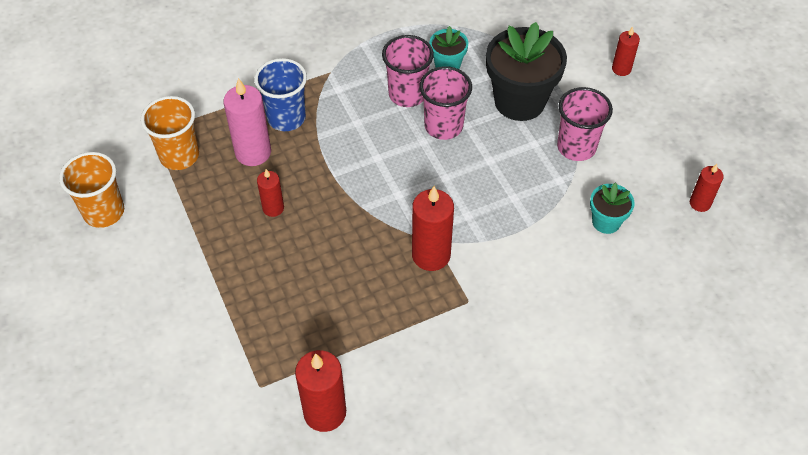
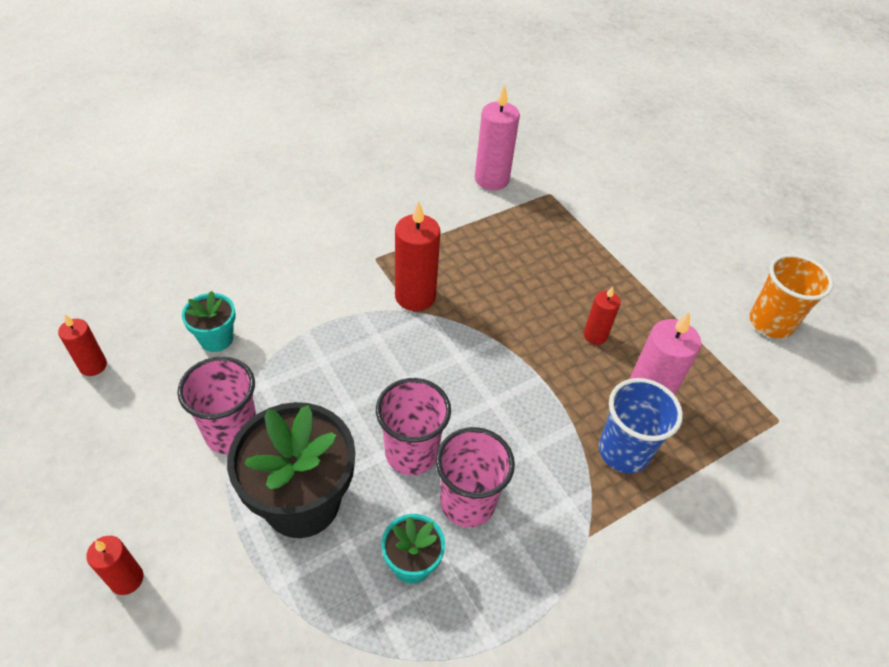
camera: 170 degrees right, 5 degrees down
orange cup [141,96,199,170] -> none
red candle [295,350,346,432] -> pink candle [475,85,520,190]

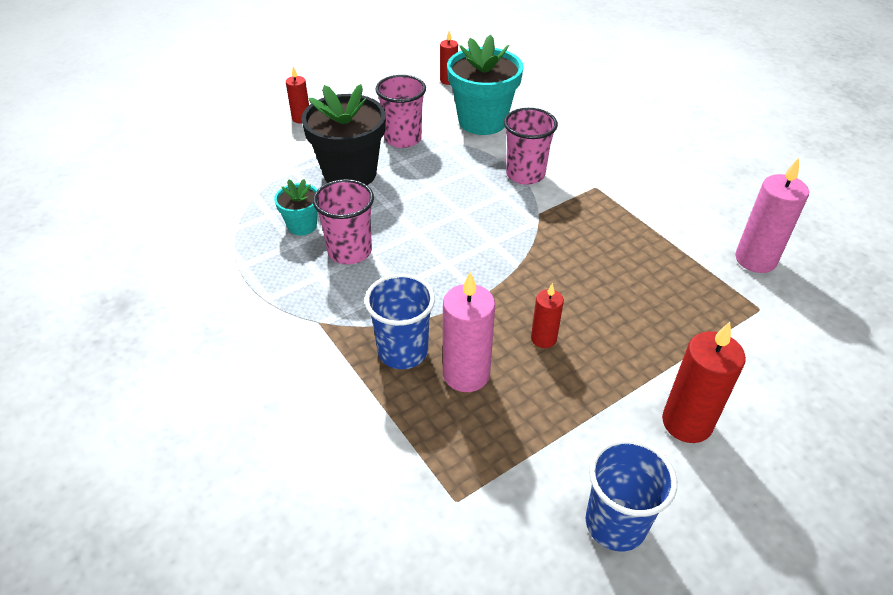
camera: 90 degrees right, 5 degrees down
turquoise flower pot [182,291,236,352] -> turquoise flower pot [447,35,524,135], size x1.96
pink cup [376,378,451,475] -> pink cup moved to [504,108,558,185]
red candle [395,201,441,311] -> red candle moved to [662,322,746,443]
orange cup [749,254,833,339] -> blue cup [585,439,677,551]

